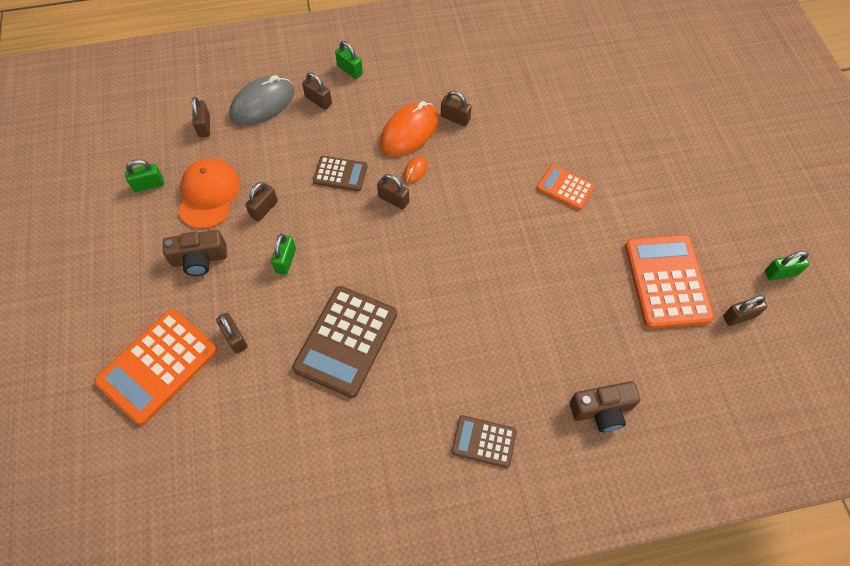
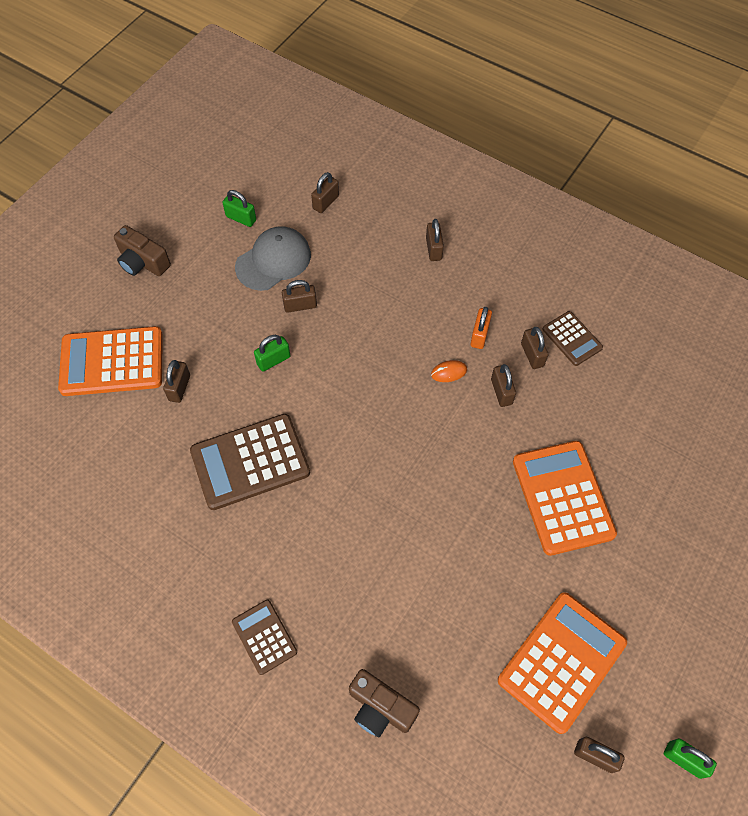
camera: 45 degrees right, 0 degrees up
brown camera [163,230,227,276] -> brown camera moved to [114,225,171,276]
orange cap [178,158,240,229] -> grey cap [235,226,311,291]
grey mouse [229,75,294,126] -> none
brown calculator [313,156,368,191] -> brown calculator moved to [543,311,603,366]
green padlock [335,41,363,79] -> none
brown padlock [377,174,409,210] -> brown padlock moved to [491,364,516,407]
orange mouse [380,101,438,156] -> orange padlock [471,307,492,349]
orange calculator [537,165,595,210] -> orange calculator [513,441,617,556], size x1.84

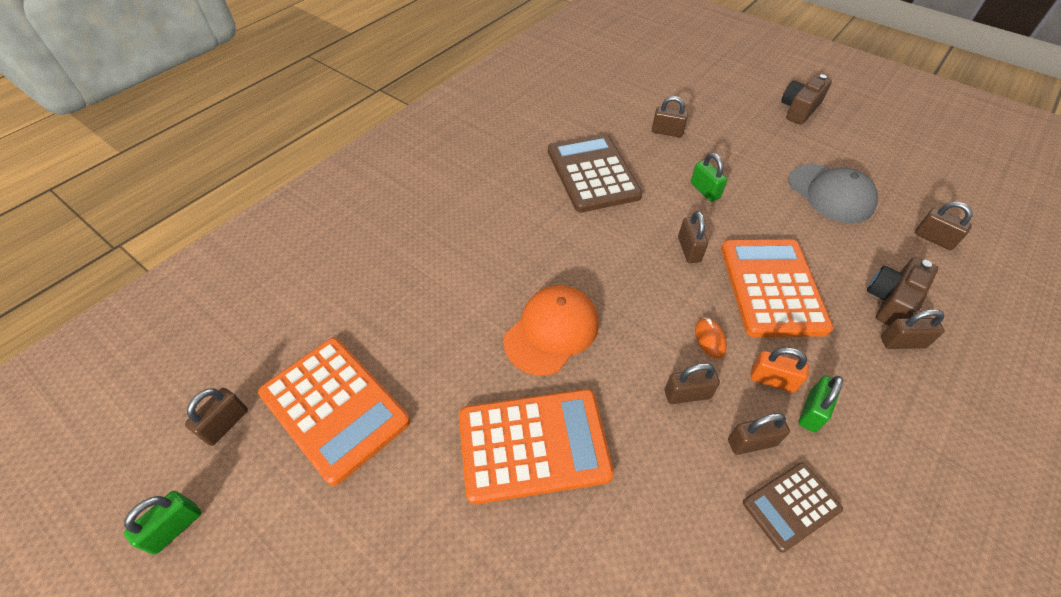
camera: 95 degrees right, 10 degrees down
orange calculator [58,326,163,396] -> orange calculator moved to [721,239,833,337]
green padlock [223,190,256,227] -> green padlock moved to [798,376,843,433]
brown calculator [232,600,297,675] -> none
brown padlock [282,280,317,313] -> brown padlock moved to [678,211,708,263]
brown camera [349,669,420,737] -> brown camera moved to [867,257,938,326]
none -> orange cap [503,285,599,375]

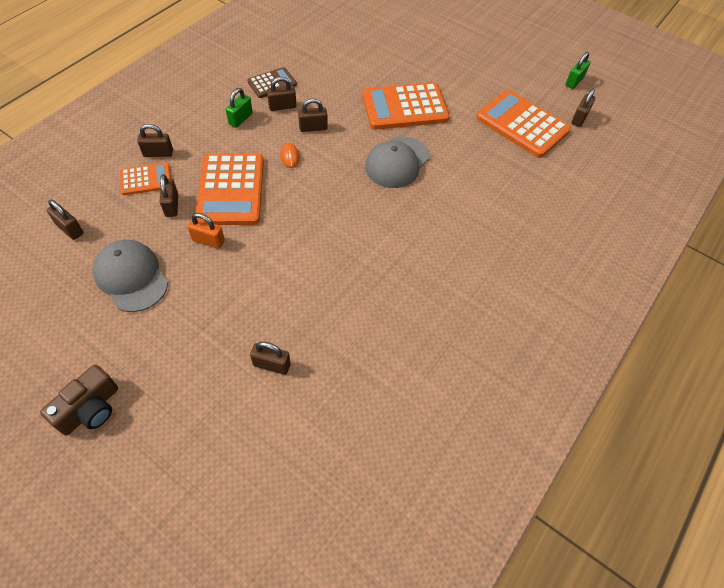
camera: 175 degrees right, 5 degrees up
orange cap [503,285,599,375] -> grey cap [365,136,430,188]
brown calculator [548,134,642,212] -> none
brown padlock [678,211,708,263] -> brown padlock moved to [160,174,178,217]
green padlock [691,153,727,202] -> none
orange padlock [750,347,809,393] -> orange padlock moved to [187,213,225,249]
brown camera [867,257,938,326] -> orange calculator [120,163,171,195]

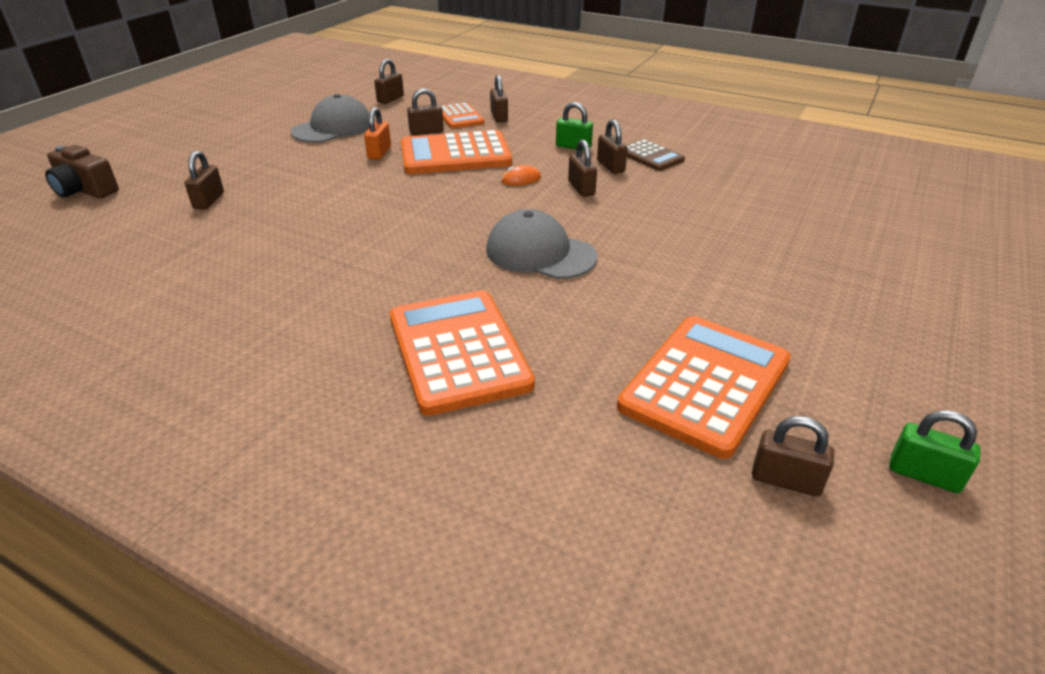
camera: 85 degrees right, 20 degrees down
brown camera [40,365,118,436] -> brown camera moved to [45,145,119,198]
orange calculator [362,82,449,130] -> orange calculator moved to [390,290,535,416]

